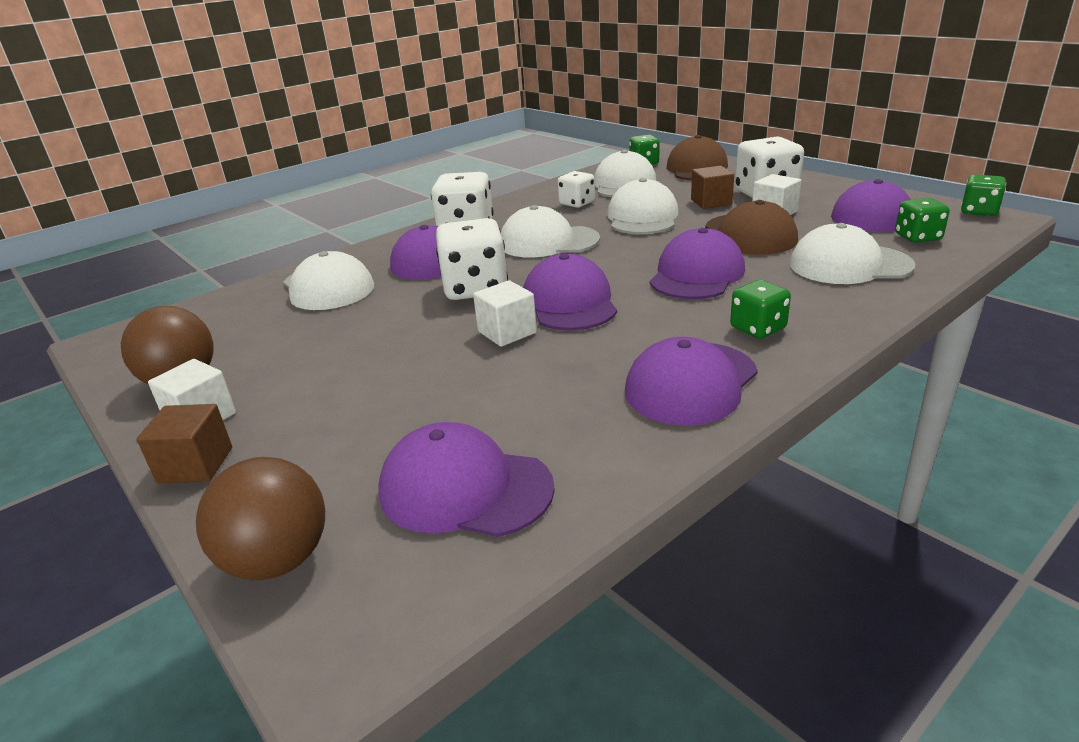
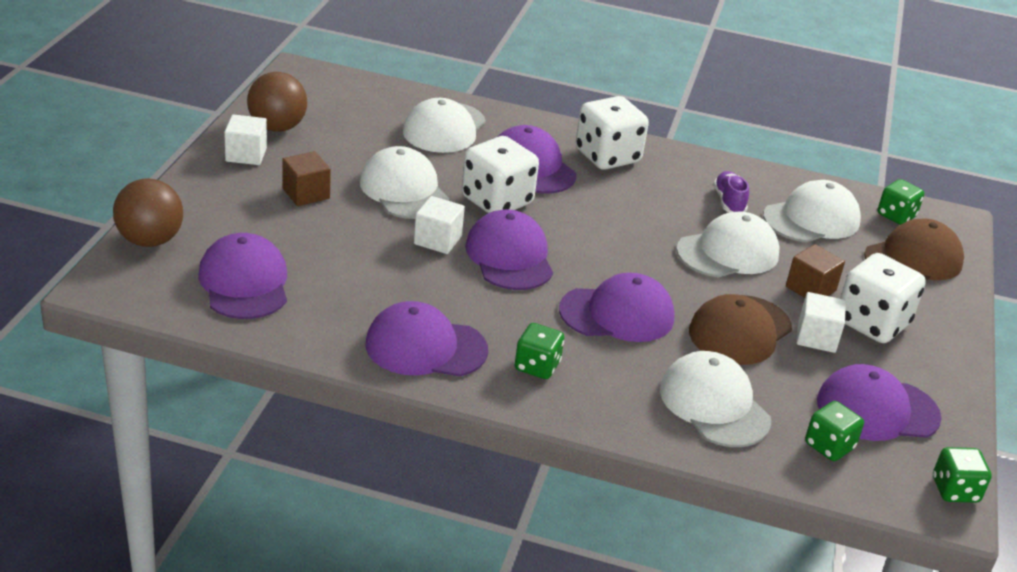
camera: 50 degrees right, 5 degrees up
brown cube [137,404,232,483] -> brown cube moved to [282,151,331,206]
white cap [501,205,600,258] -> white cap moved to [360,146,449,219]
purple cap [523,254,617,331] -> purple cap turned 60 degrees counterclockwise [465,209,553,290]
white dice [558,171,595,208] -> purple shoe [714,171,749,212]

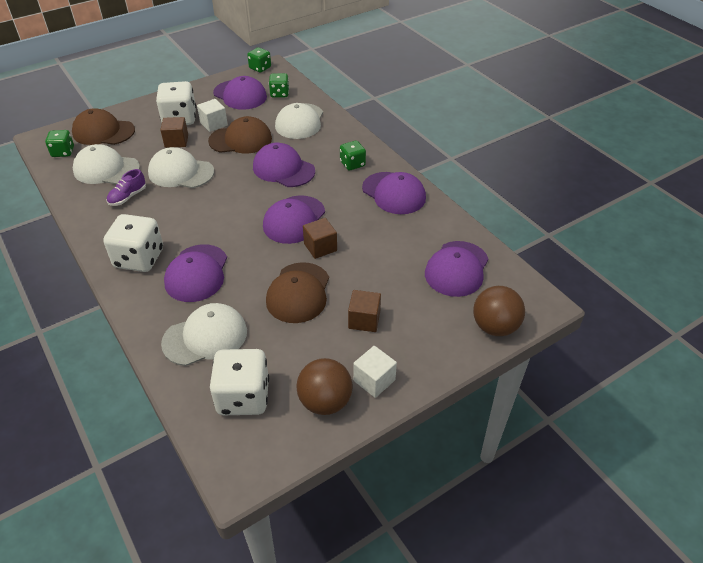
camera: 135 degrees left, 10 degrees up
white cap [360,146,449,219] -> brown cap [266,262,329,323]
white cube [414,196,465,254] -> brown cube [303,218,337,259]
white dice [461,136,539,213] -> white dice moved to [210,349,269,415]

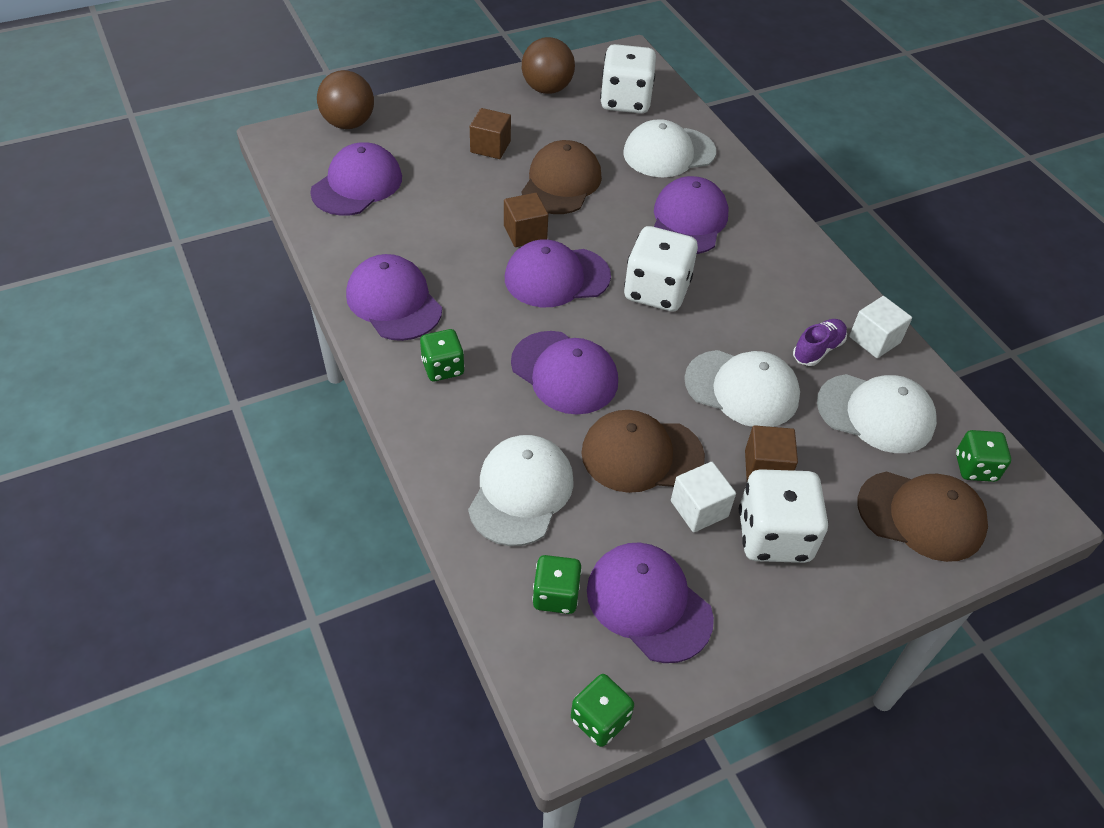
camera: 175 degrees left, 5 degrees up
white dice [103,214,163,272] -> white dice moved to [624,226,698,312]
purple cap [263,195,325,244] -> purple cap turned 135 degrees counterclockwise [505,239,611,307]
white cube [353,346,397,398] -> white cube moved to [849,296,912,358]

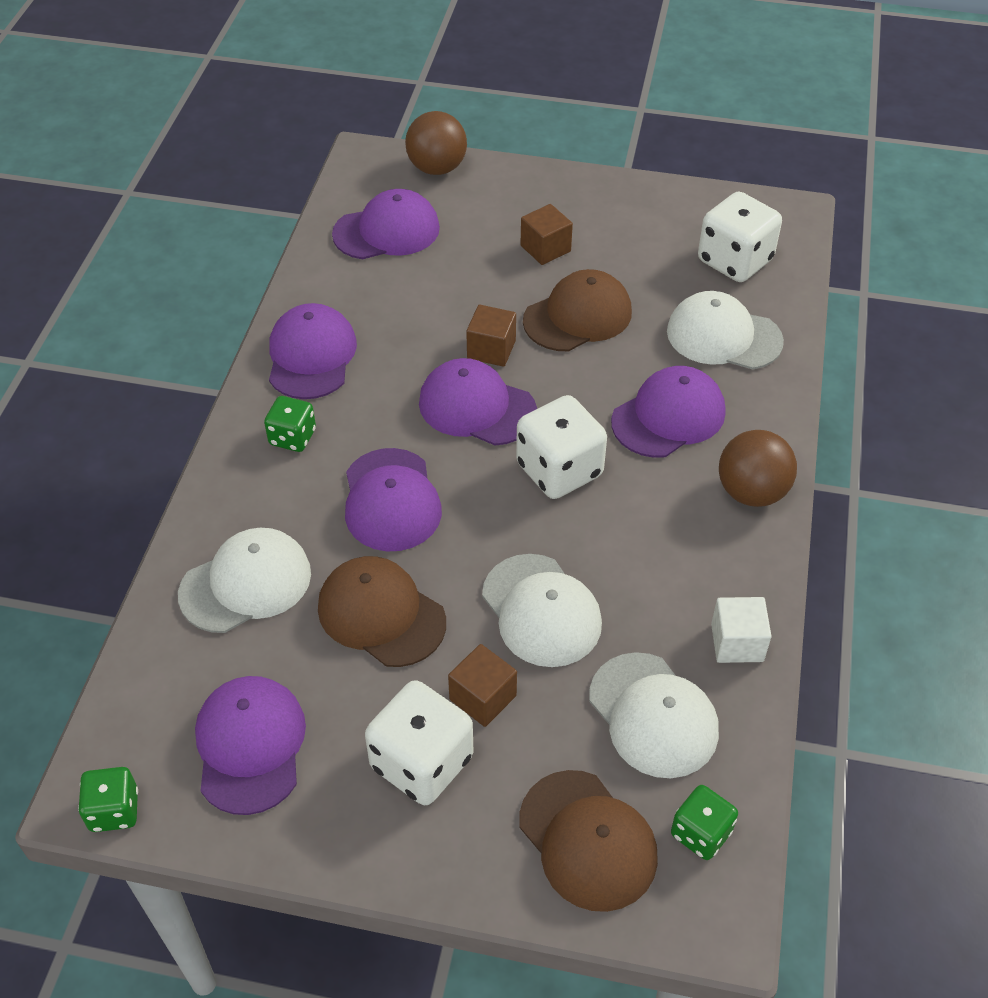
camera: 40 degrees right, 0 degrees up
brown ball [522,37,575,94] -> brown ball moved to [719,430,797,507]
green dice [532,555,582,614] -> none
white cube [671,462,736,532] -> none
purple shoe [793,319,847,366] -> none

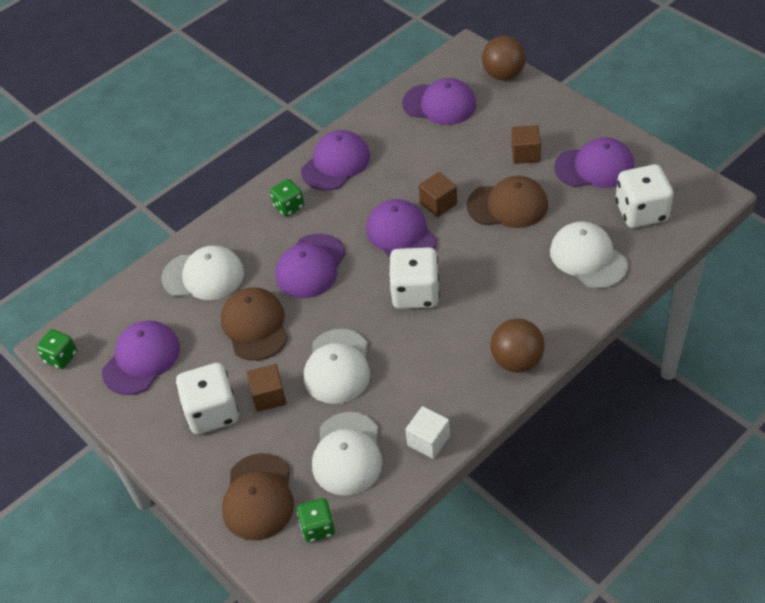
camera: 40 degrees right, 0 degrees up
purple cap [611,366,725,458] -> purple cap moved to [554,137,634,188]

